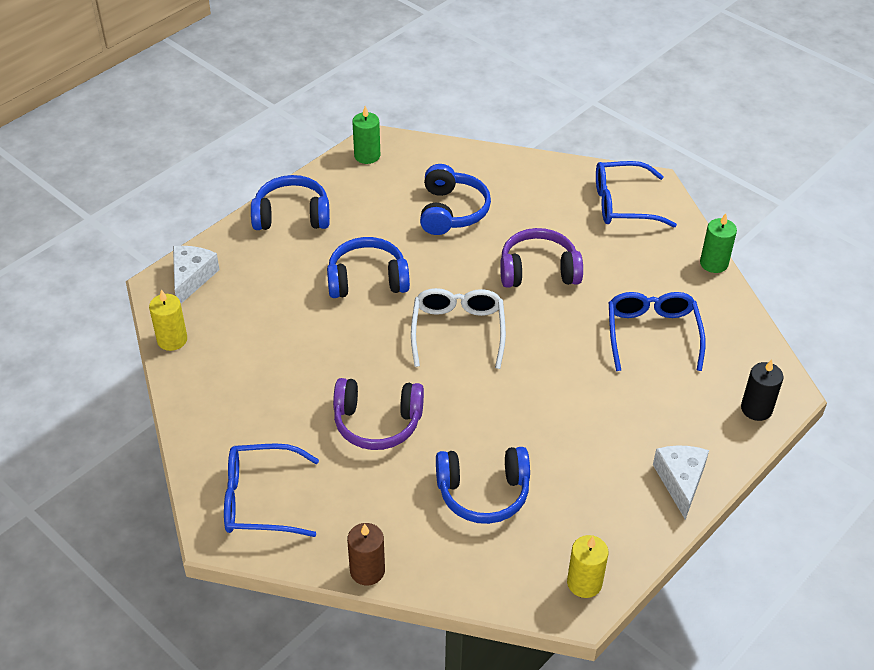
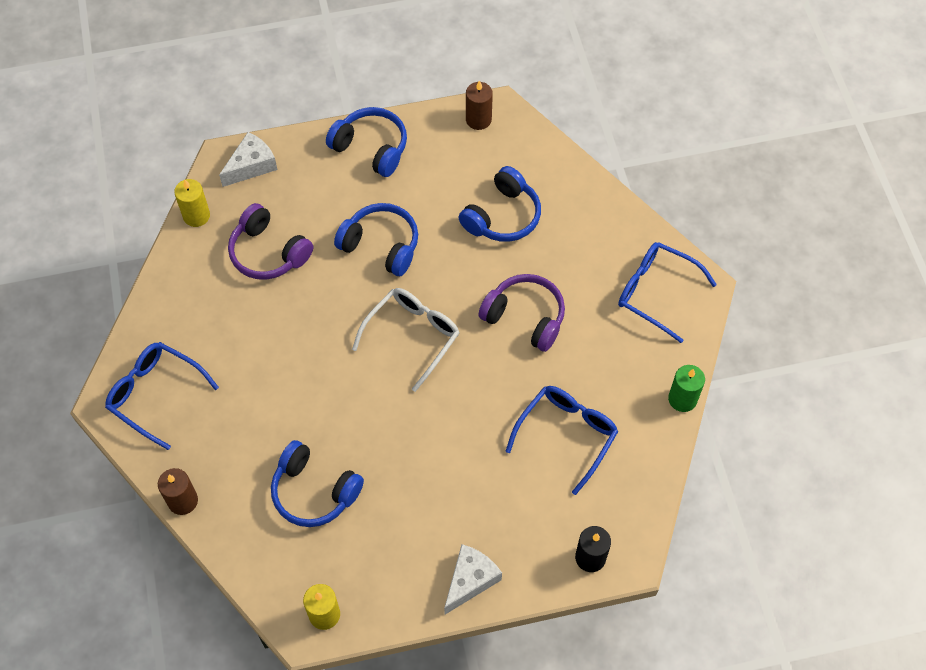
camera: 35 degrees right, 15 degrees up
purple headphones [333,378,424,450] -> purple headphones moved to [228,203,313,280]
green candle [352,106,380,164] -> brown candle [466,81,493,130]

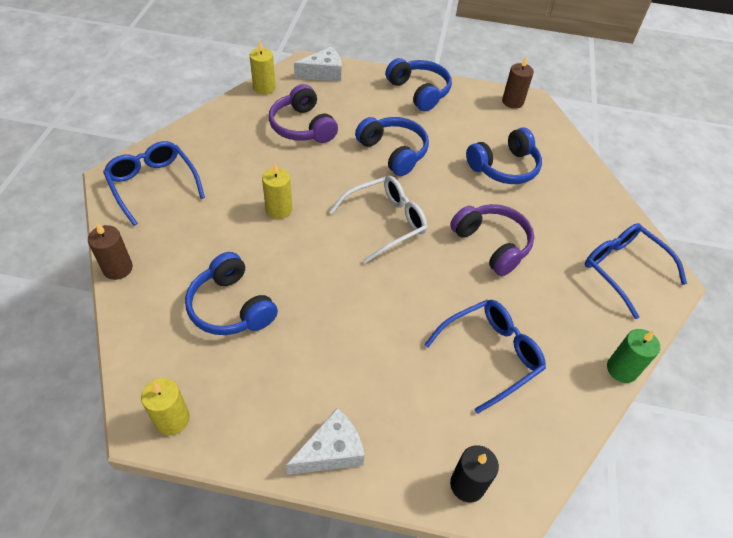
camera: 20 degrees right, 10 degrees down
none -> yellow candle [262,163,292,219]

